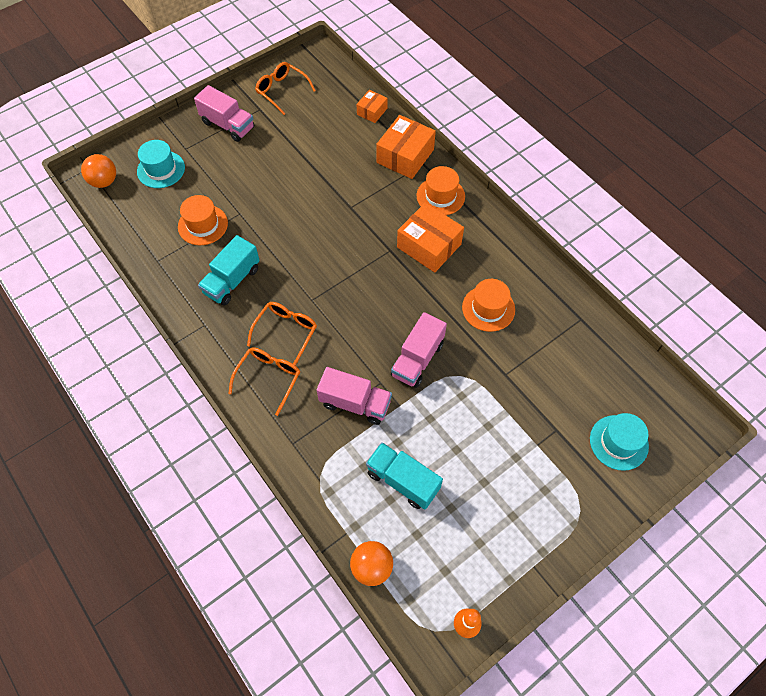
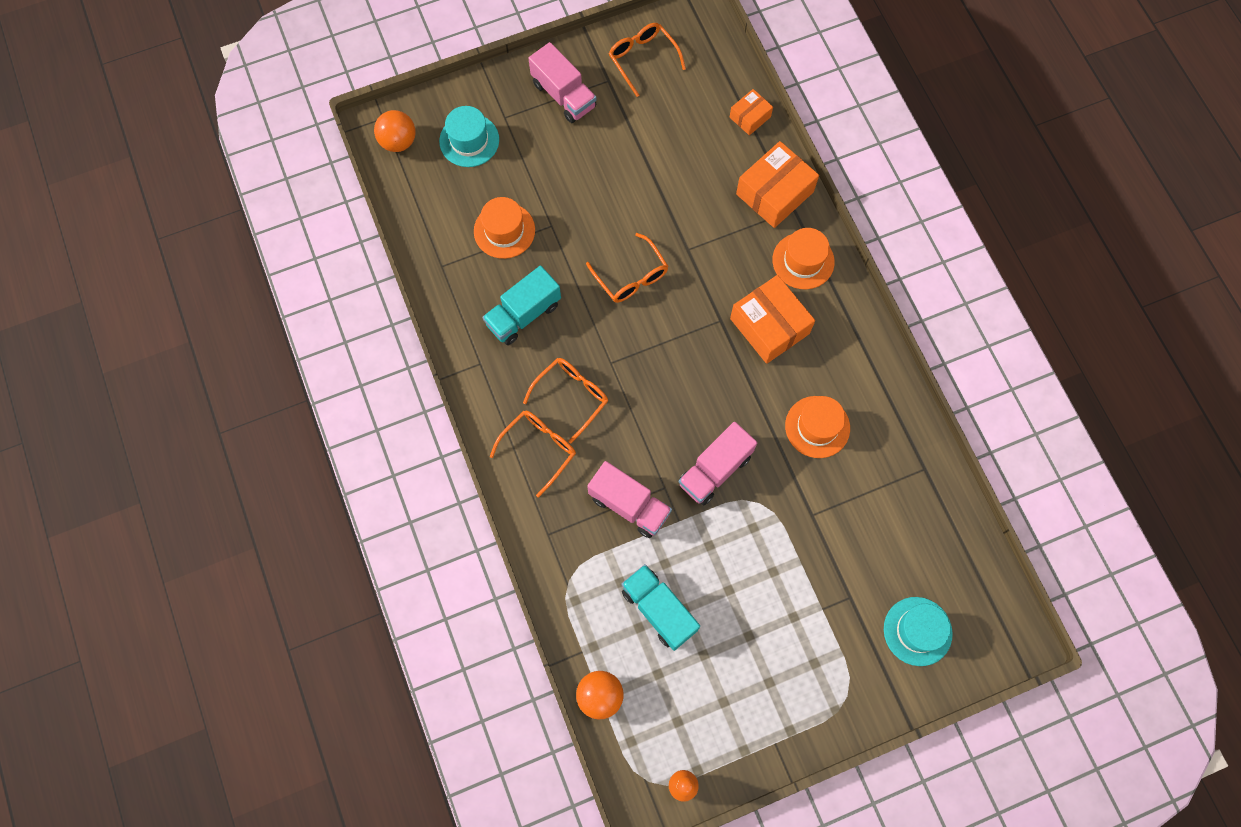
camera: 15 degrees right, 10 degrees up
none -> orange glasses [586,233,668,303]

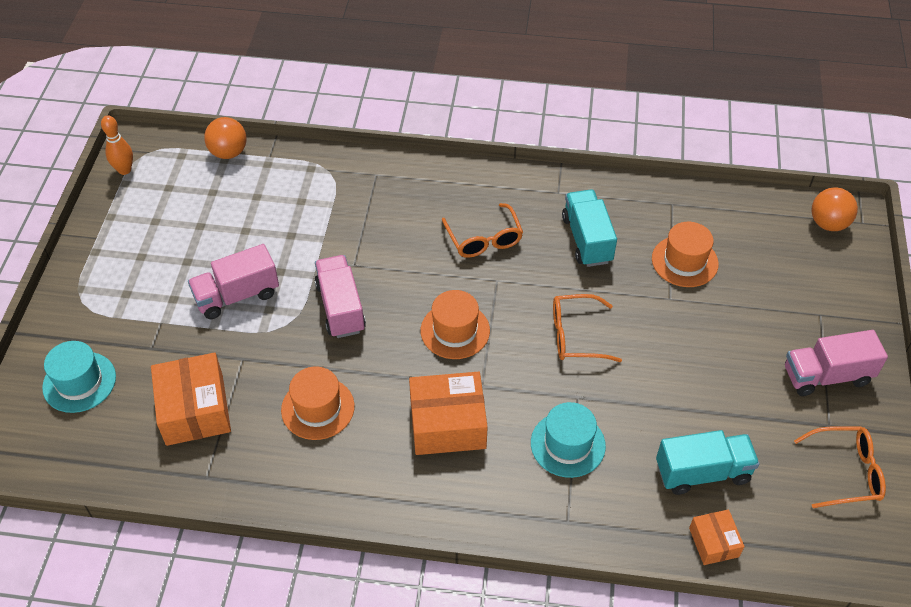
camera: 120 degrees right, 20 degrees down
turquoise hat [439,106,499,167] -> turquoise hat moved to [531,402,606,478]
orange glasses [490,410,576,497] -> none
pink truck [587,461,672,538] -> pink truck moved to [188,244,279,319]
turquoise truck [621,564,700,651] -> turquoise truck moved to [656,430,760,495]
orange box [736,141,819,228] -> orange box moved to [151,353,231,446]
orange hat [773,228,835,289] -> orange hat moved to [421,290,490,359]

